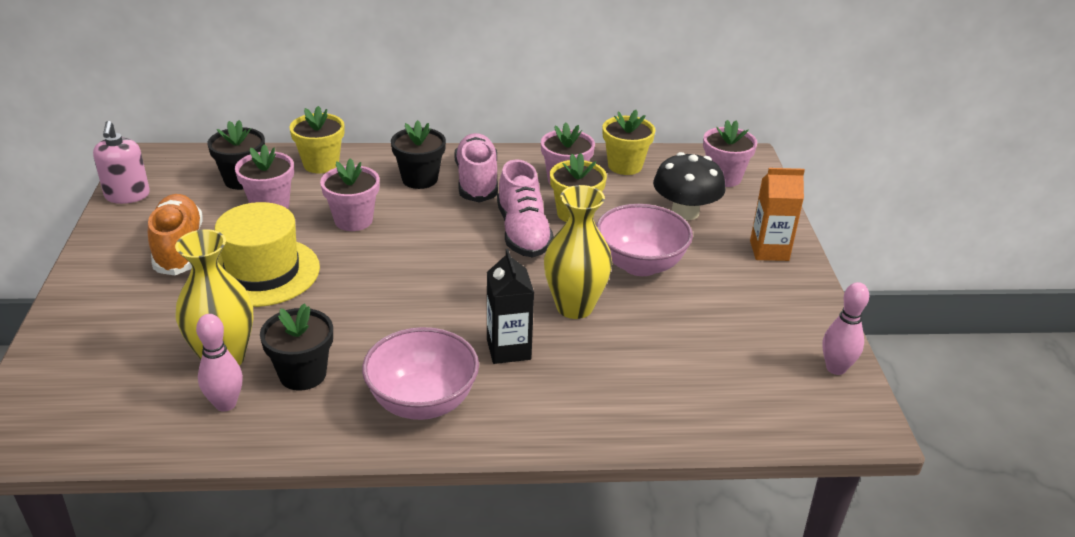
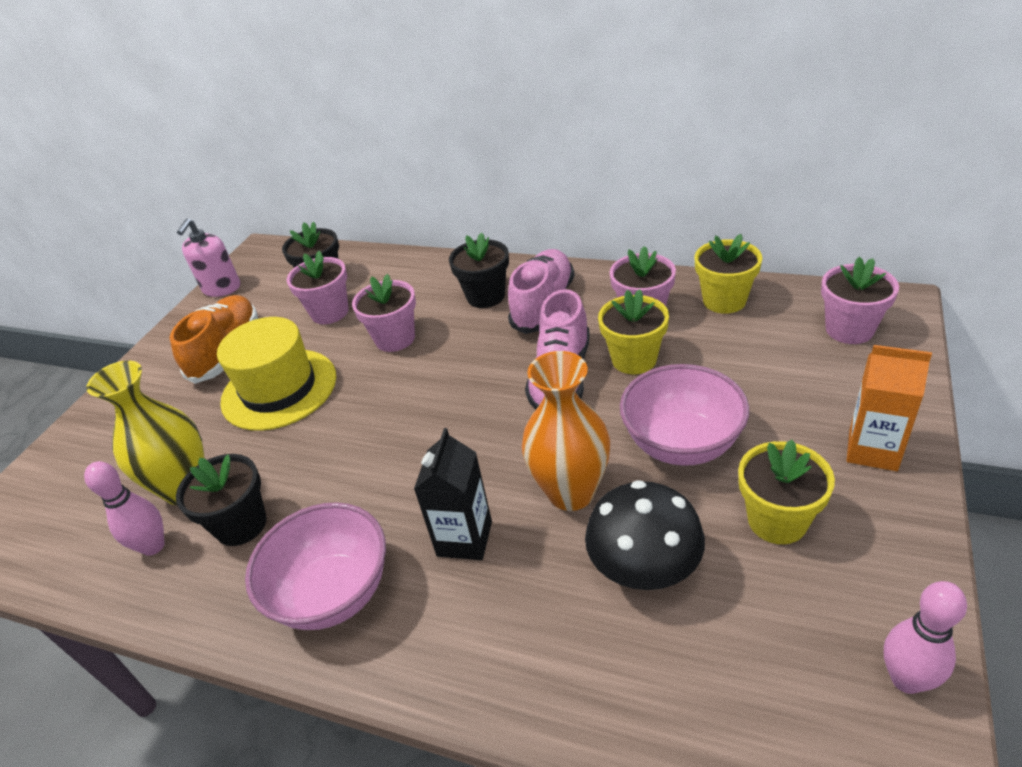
camera: 30 degrees right, 5 degrees up
yellow flower pot [290,106,344,173] -> yellow flower pot moved to [738,439,835,544]
yellow vase [544,185,612,319] -> orange vase [522,351,610,511]
black mushroom [653,152,726,220] -> black mushroom moved to [585,480,705,590]

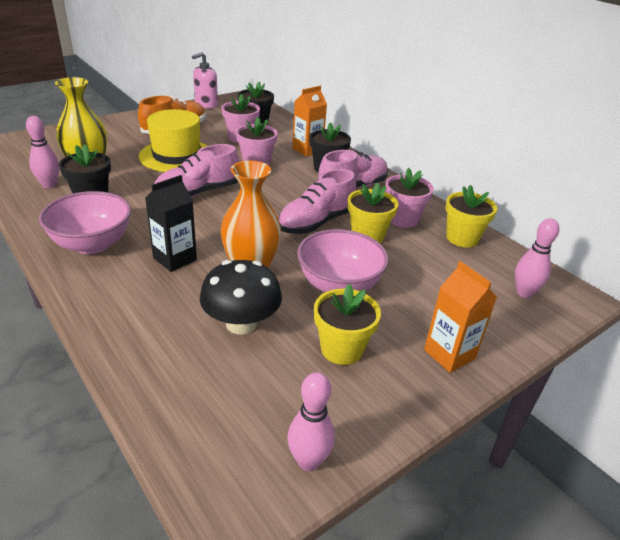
camera: 25 degrees right, 5 degrees down
pink flower pot [821,257,899,344] -> pink bowling pin [515,218,559,298]
none -> pink shoe [154,144,239,197]
none -> orange carton [292,86,327,157]

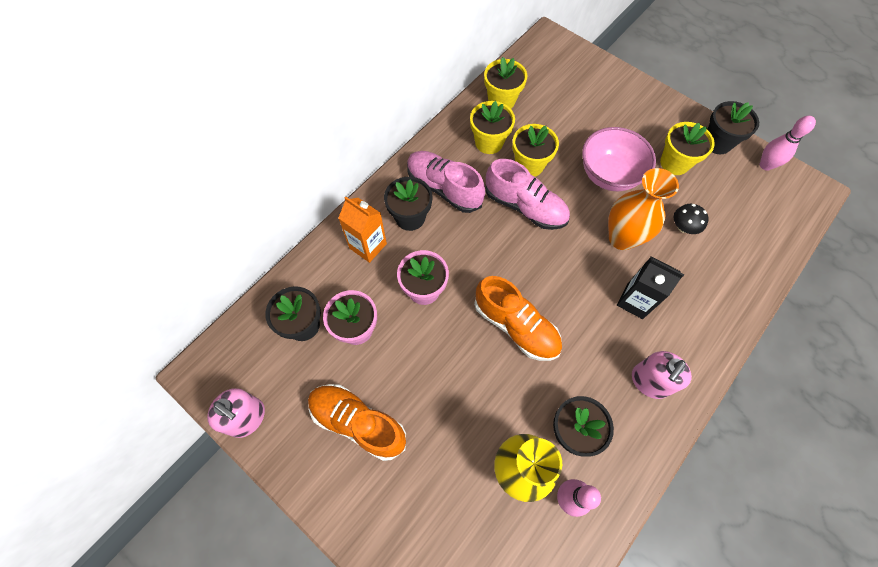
camera: 100 degrees left, 30 degrees up
pink bowl [39,191,131,254] -> pink soap dispenser [632,351,692,399]
yellow hat [139,109,207,172] -> none
pink shoe [154,144,239,197] -> orange shoe [474,276,562,361]
black mushroom [200,260,282,334] -> black mushroom [674,204,709,234], size x0.55
pink flower pot [385,168,434,228] -> yellow flower pot [470,101,515,154]
orange carton [424,261,497,373] -> none
pink bowling pin [515,218,559,298] -> none
none -> black flower pot [707,101,759,154]

